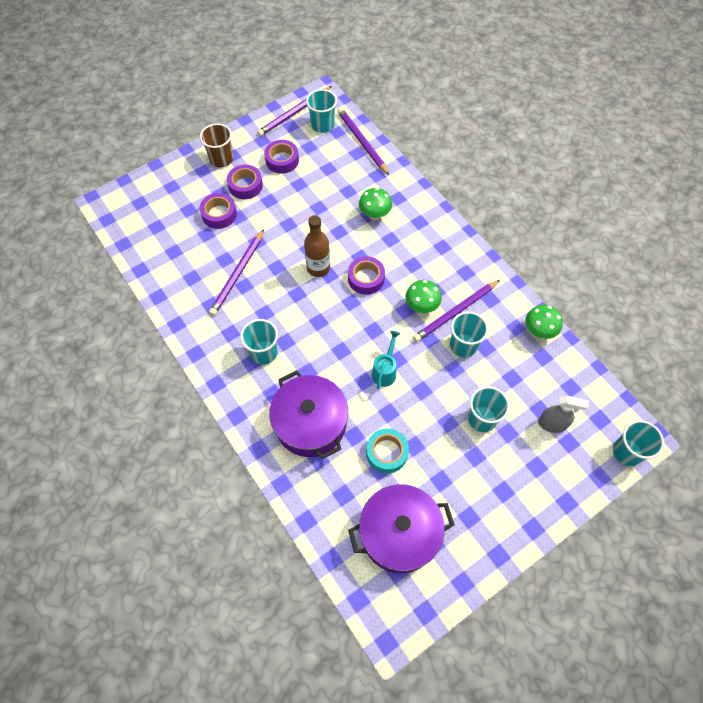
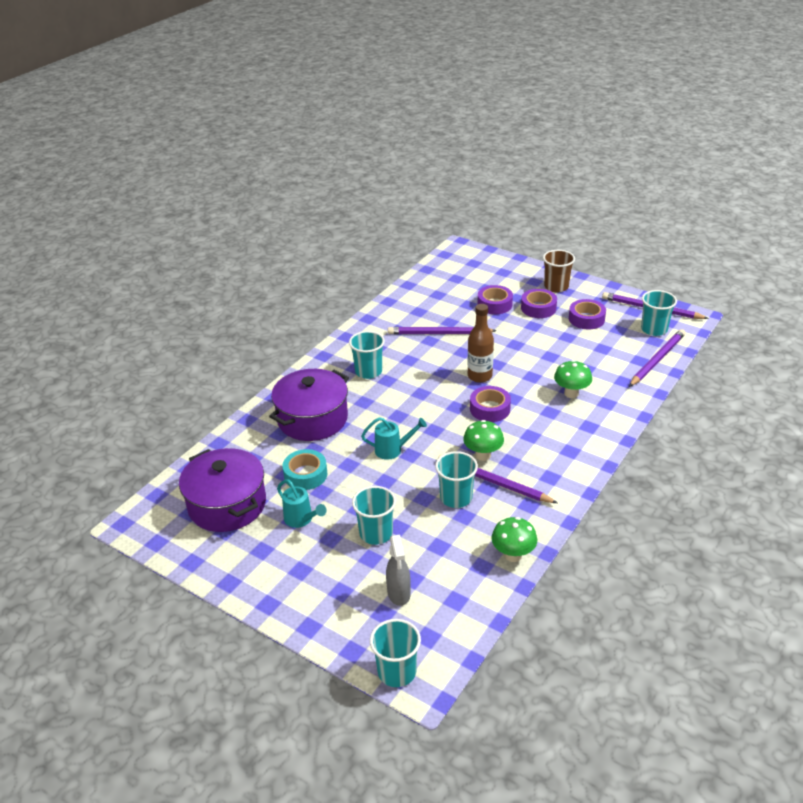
camera: 70 degrees right, 25 degrees down
none -> turquoise watering can [277,479,327,528]

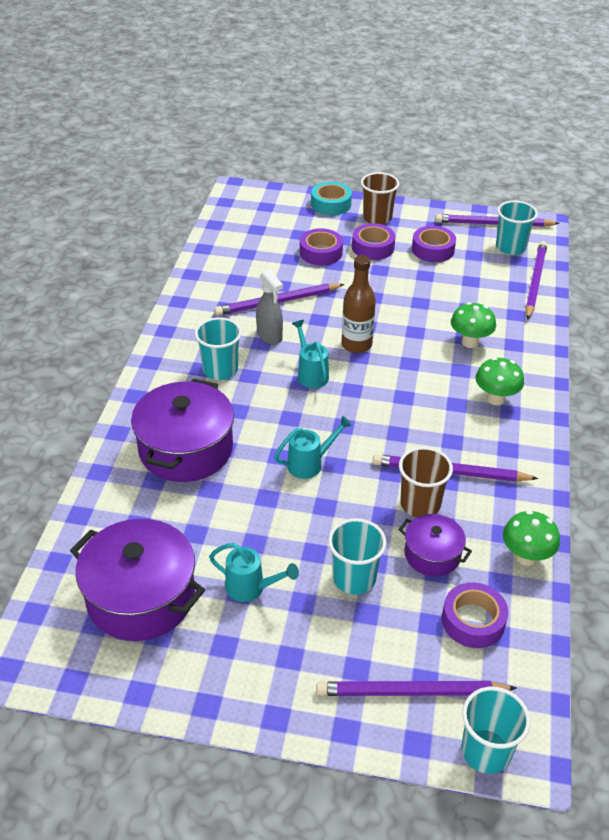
camera: 25 degrees left, 5 degrees up
turquoise tape [283,449,327,490] -> turquoise tape moved to [311,182,352,215]
grey spray bottle [386,535,411,606] -> grey spray bottle moved to [256,270,283,345]
turquoise cup [435,451,478,508] -> brown cup [399,447,453,517]
green mushroom [463,420,504,461] -> green mushroom moved to [476,357,524,405]
purple tape [470,386,511,422] -> purple tape moved to [442,582,508,648]
none -> turquoise watering can [292,320,329,388]
none -> purple pencil [316,681,517,696]
none -> purple pot [398,514,472,576]

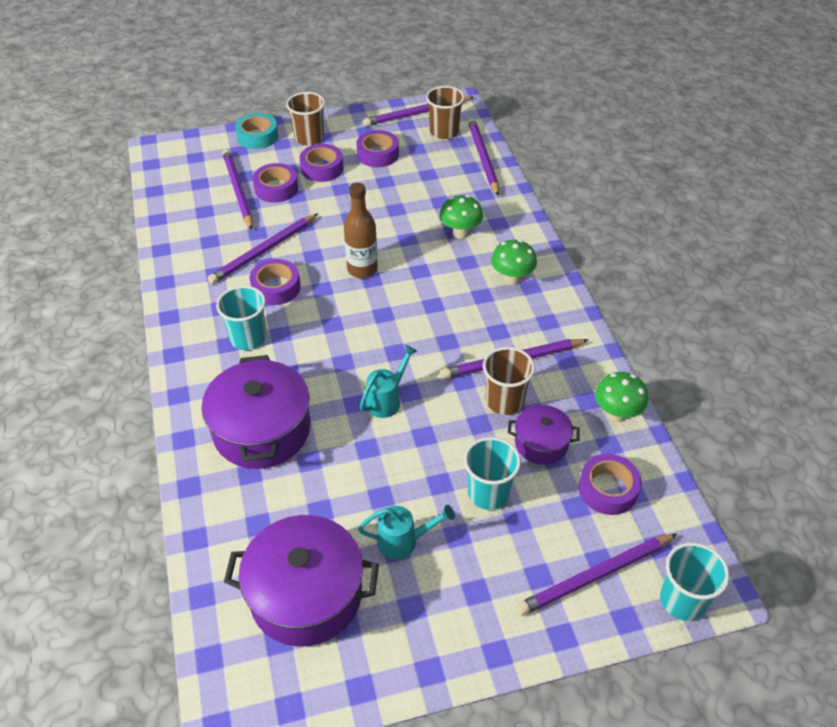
camera: 25 degrees left, 5 degrees up
grey spray bottle [256,270,283,345] -> purple tape [249,259,301,305]
turquoise watering can [292,320,329,388] -> none
turquoise cup [496,200,538,255] -> brown cup [426,86,465,139]
none -> purple pencil [222,149,253,230]

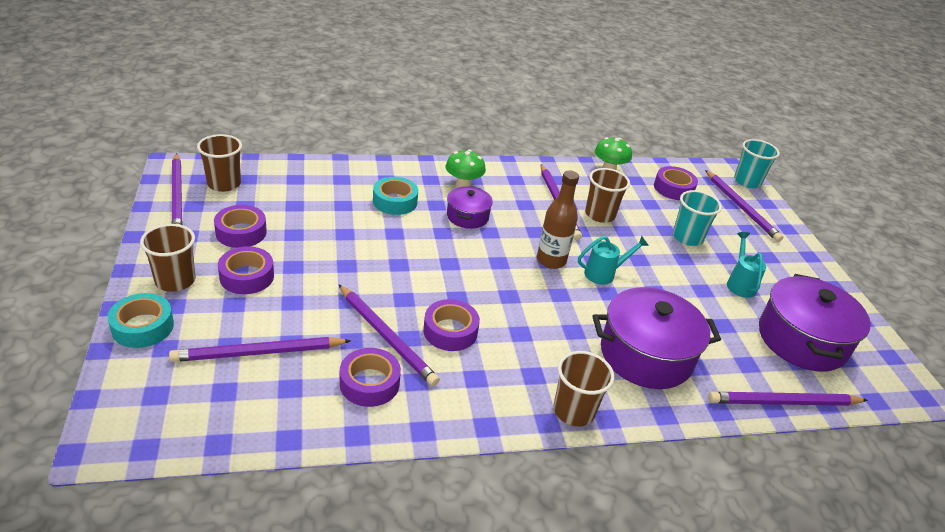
camera: 90 degrees left, 10 degrees down
turquoise cup [216,286,267,350] -> none
purple tape [253,163,298,203] -> purple tape moved to [340,348,401,407]
brown bottle [344,183,378,278] -> brown bottle moved to [537,170,579,269]
turquoise watering can [360,345,418,418] -> turquoise watering can turned 120 degrees clockwise [578,236,649,285]
green mushroom [440,195,483,239] -> turquoise tape [373,177,418,215]
purple pencil [468,118,499,196] -> purple pencil moved to [708,392,868,406]
purple pot [508,405,580,465] -> purple pot moved to [447,186,493,229]
none -> brown cup [554,351,614,426]

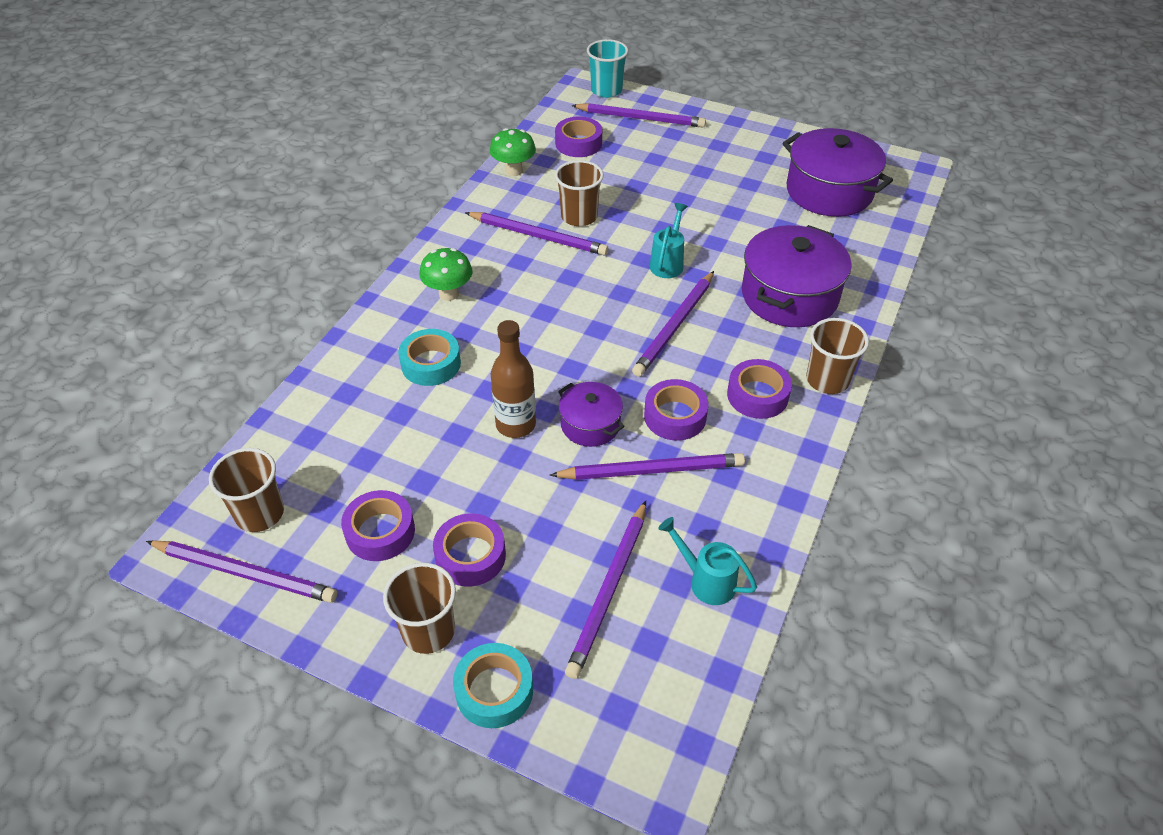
camera: 50 degrees left, 10 degrees up
purple tape [340,348,401,407] -> purple tape moved to [727,359,792,419]
purple pot [447,186,493,229] -> purple pot moved to [558,382,625,447]
brown bottle [537,170,579,269] -> brown bottle moved to [491,320,536,438]
turquoise cup [673,190,722,246] -> none
purple pencil [708,392,868,406] -> purple pencil moved to [632,271,714,377]
turquoise watering can [727,232,766,298] -> turquoise watering can moved to [658,517,757,605]

